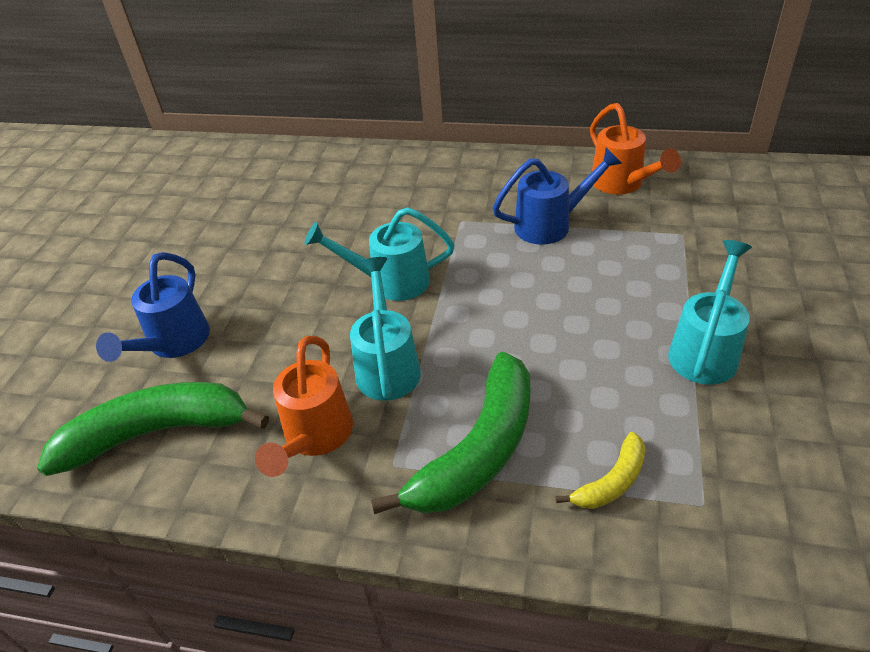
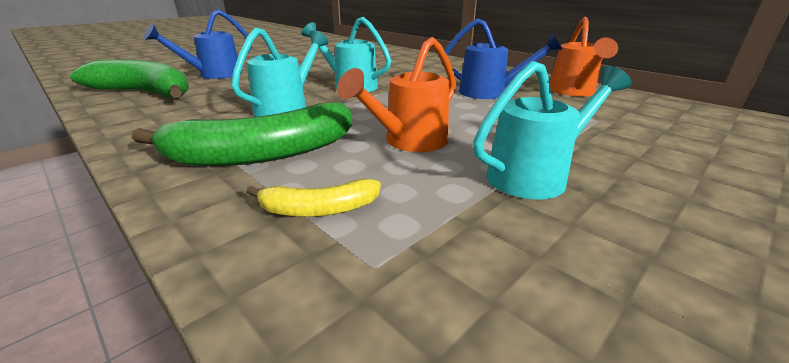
camera: 30 degrees right, 15 degrees down
orange watering can [255,336,353,477] -> orange watering can moved to [337,37,456,152]

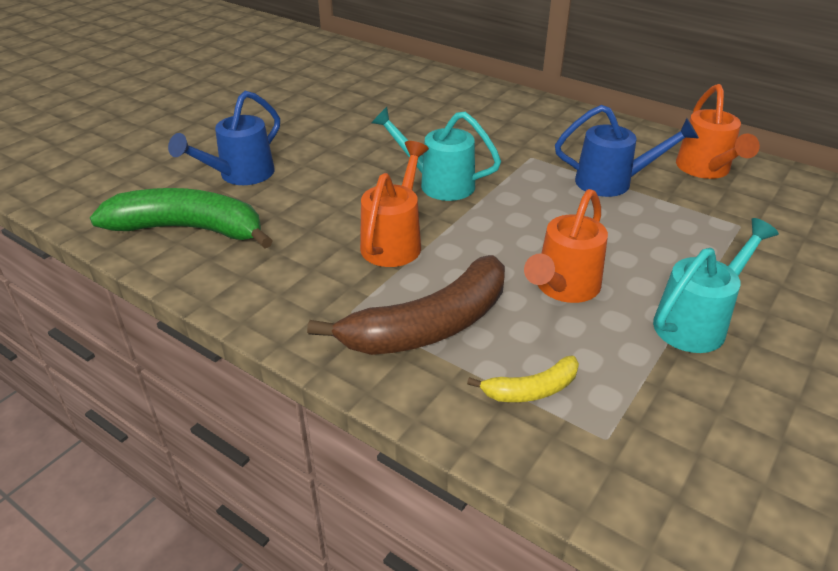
camera: 10 degrees left, 10 degrees up
green banana [132,103,352,167] -> brown banana [307,255,505,355]
turquoise watering can [231,28,328,117] -> orange watering can [360,141,429,267]

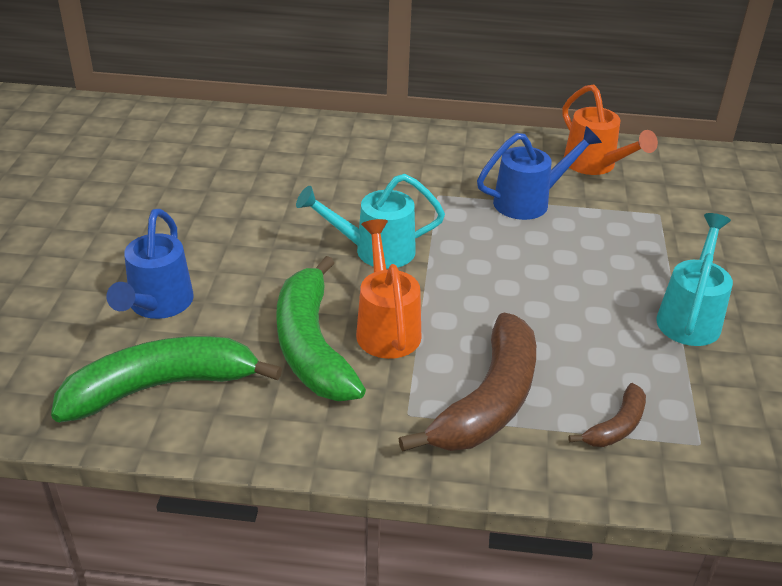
camera: 30 degrees left, 0 degrees up
yellow banana [467,355,579,402] -> brown banana [569,383,646,447]
orange watering can [524,189,608,303] -> none
none -> green banana [276,256,366,401]

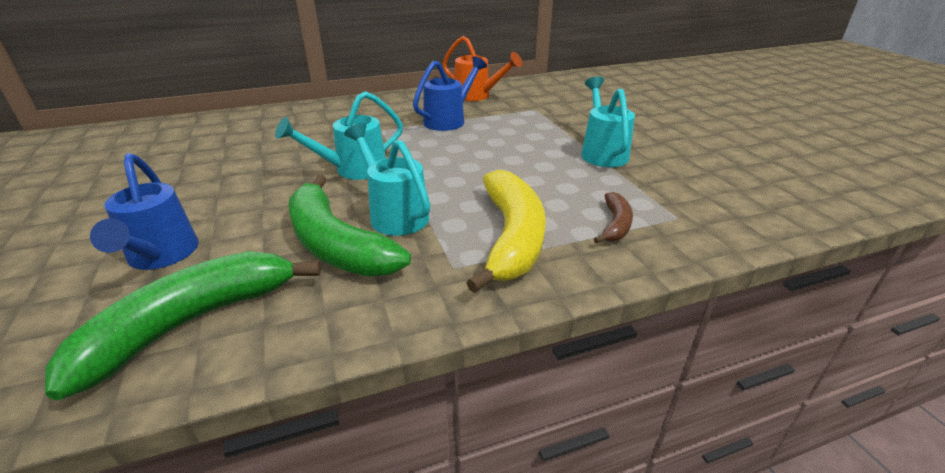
camera: 25 degrees left, 5 degrees down
orange watering can [356,219,421,359] -> turquoise watering can [344,123,430,236]
brown banana [399,313,536,452] -> yellow banana [466,170,546,293]

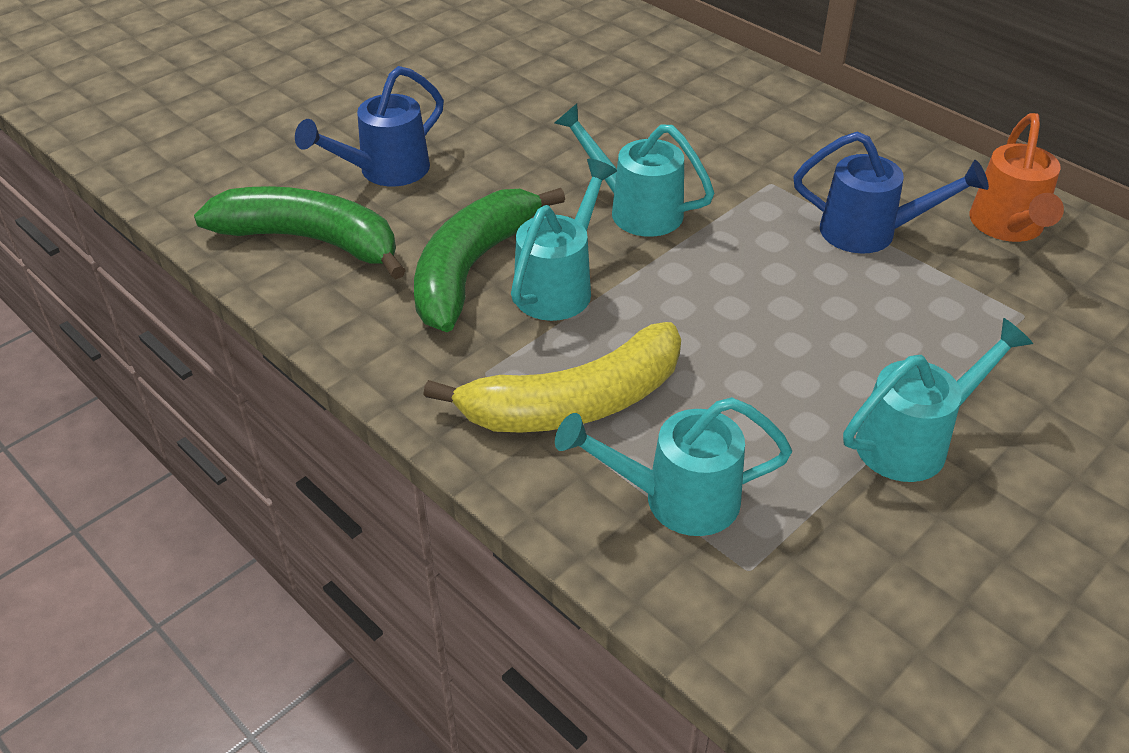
camera: 65 degrees right, 10 degrees up
brown banana [594,192,633,244] -> turquoise watering can [555,397,792,536]

